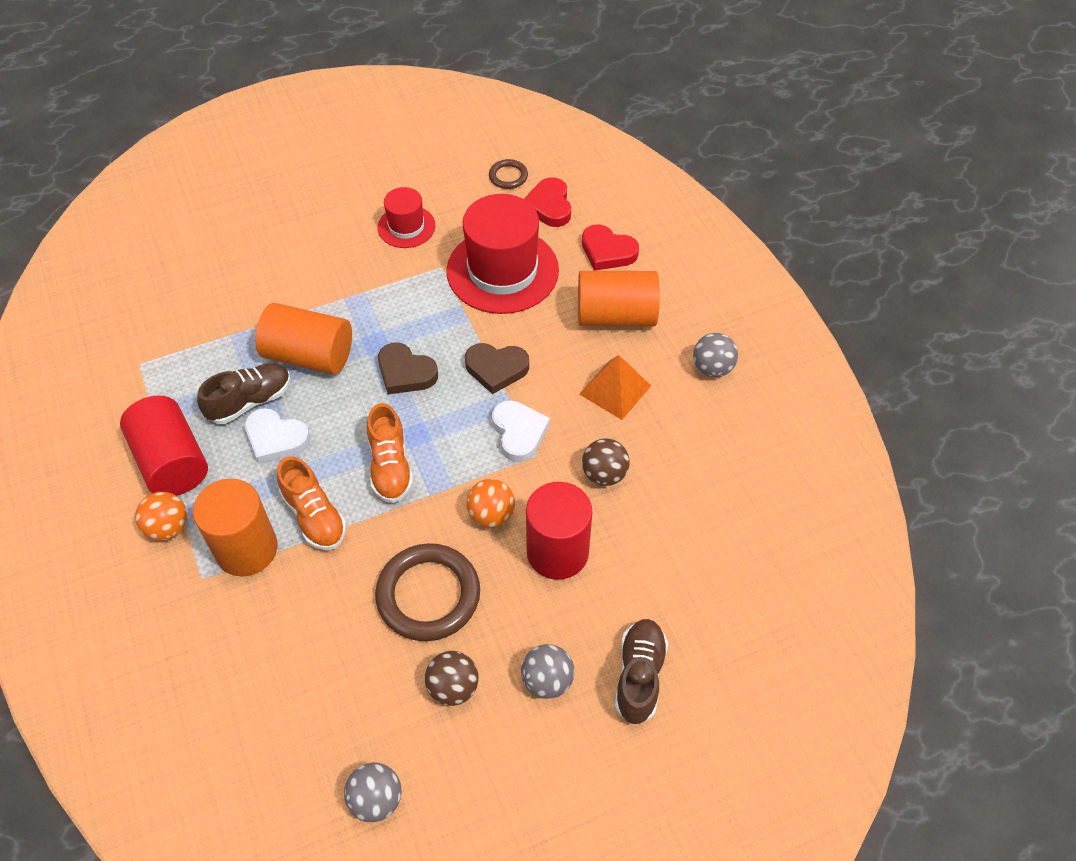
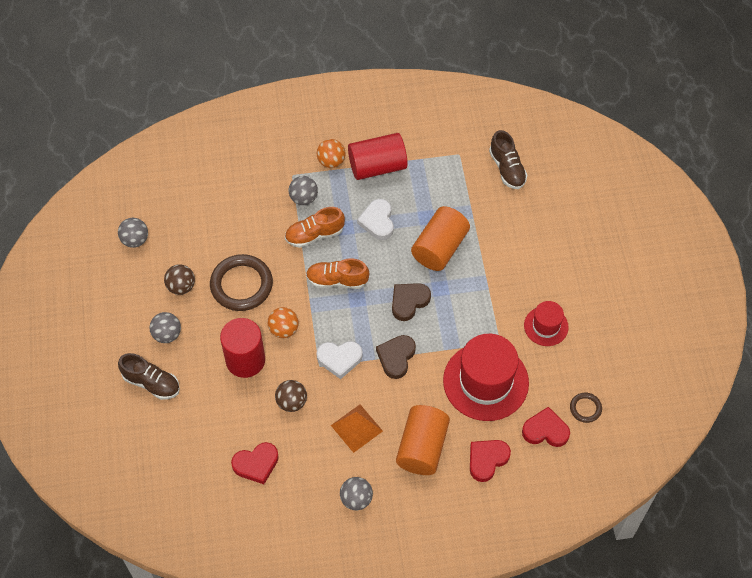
camera: 105 degrees right, 5 degrees up
orange cylinder [193,479,278,576] -> grey ball [289,176,318,205]
brown shoe [197,363,291,424] -> brown shoe moved to [489,130,527,189]
white heart [245,408,310,464] -> white heart turned 45 degrees counterclockwise [357,199,394,240]
none -> red heart [231,442,279,484]

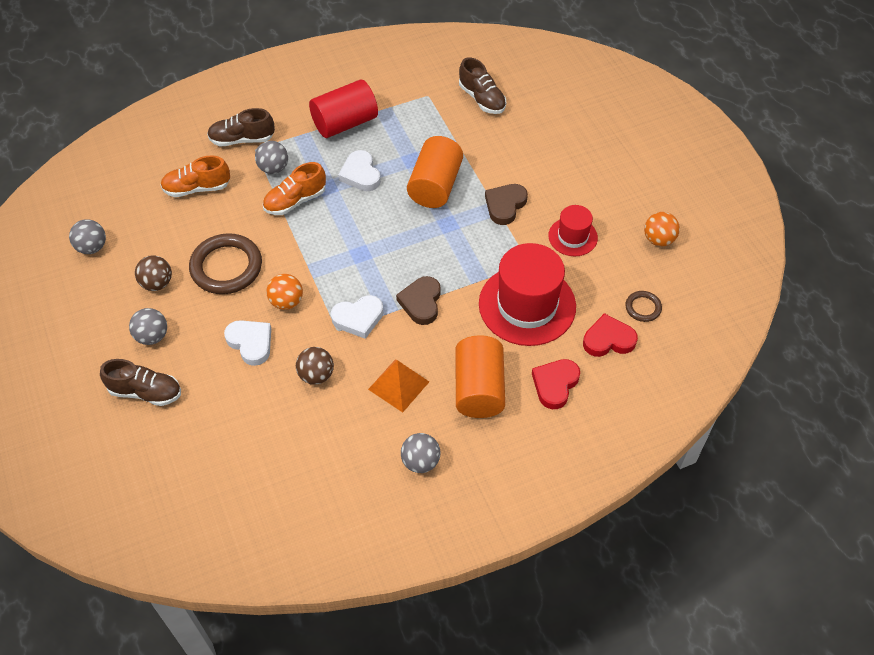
camera: 15 degrees left, 5 degrees down
red cylinder [220,318,265,378] -> white heart [224,320,271,366]
red heart [231,442,279,484] -> none
orange shoe [306,258,369,289] -> orange shoe moved to [160,155,230,197]
orange ball [317,139,346,168] -> orange ball moved to [644,212,680,246]
brown heart [392,283,431,321] -> brown heart moved to [485,184,528,225]
none -> brown shoe [207,108,275,146]

